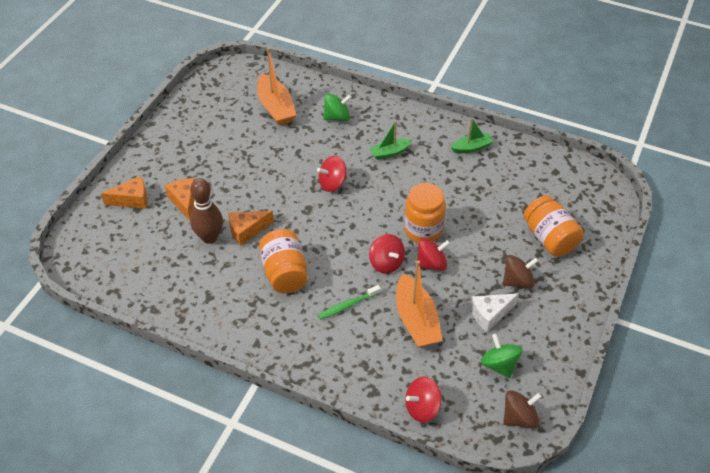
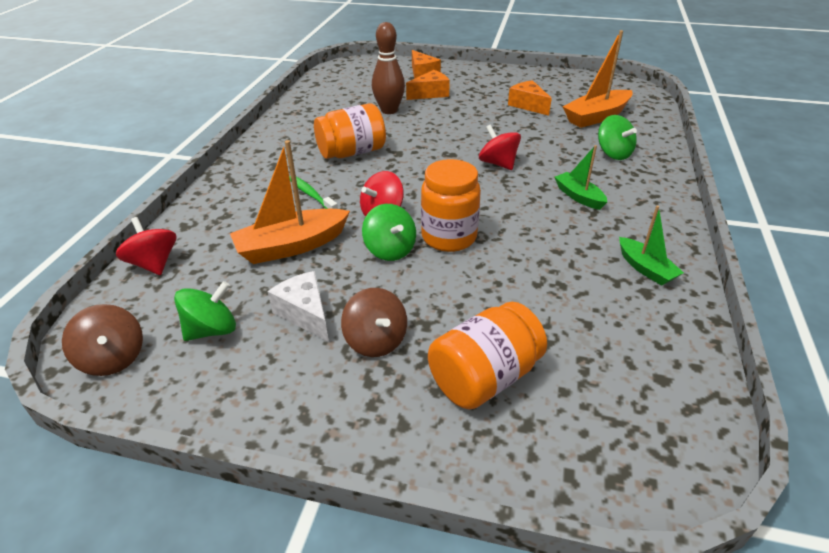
camera: 80 degrees right, 10 degrees down
orange cheese [228,211,274,246] -> orange cheese moved to [508,80,552,116]
red spinning top [417,238,450,271] -> green spinning top [362,204,416,261]

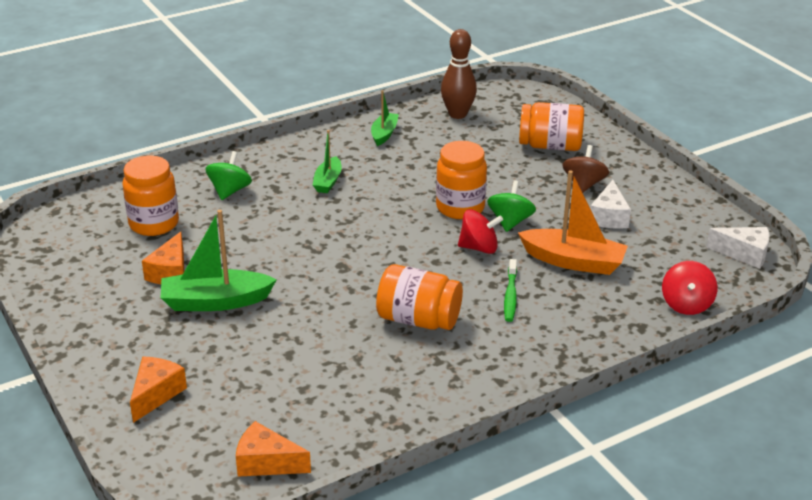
camera: 135 degrees left, 5 degrees down
brown spinning top [62,304,143,376] -> white cheese [706,227,770,269]
green spinning top [174,281,236,341] -> none
brown bowling pin [372,22,405,114] -> brown bowling pin moved to [441,29,477,119]
orange cheese [406,70,450,100] -> orange cheese moved to [236,421,311,477]
red spinning top [479,125,521,170] -> none
orange boat [562,30,633,128] -> orange jar [122,156,179,236]
none -> green boat [161,210,277,311]

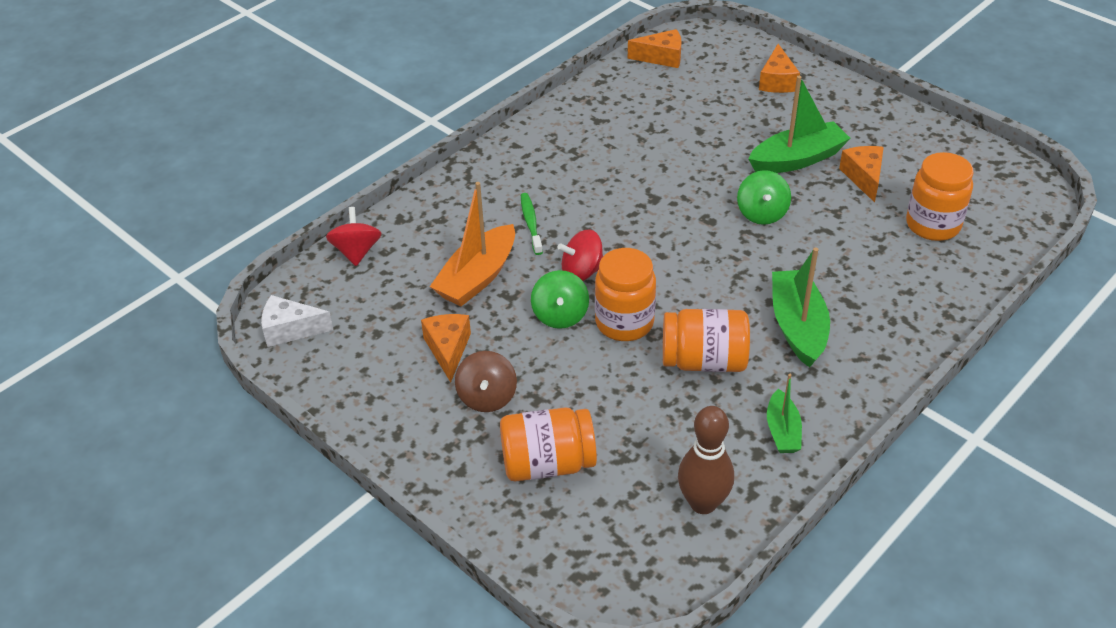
camera: 165 degrees right, 10 degrees up
green spinning top [205,151,252,200] -> green spinning top moved to [737,170,791,225]
green boat [313,130,342,193] -> green boat [772,247,830,368], size x1.70
orange jar [376,264,463,330] -> orange jar moved to [663,309,750,372]
orange boat [518,170,628,275] -> orange boat turned 60 degrees counterclockwise [430,182,515,306]
white cheese [590,180,631,229] -> orange cheese [421,314,471,382]

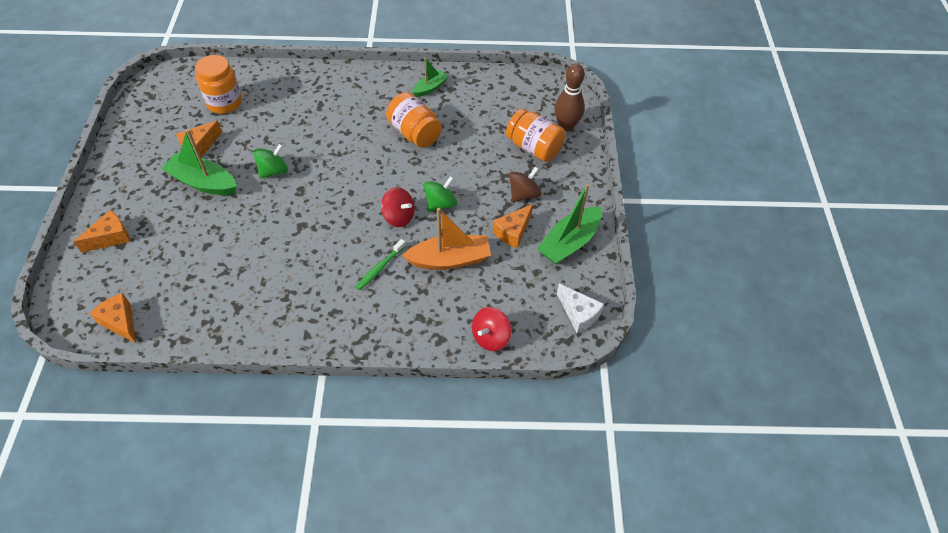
camera: 135 degrees left, 10 degrees up
orange jar [595,248,656,341] -> none
brown bowling pin [678,406,734,514] -> brown bowling pin moved to [554,64,585,131]
green boat [772,247,830,368] -> green boat moved to [537,184,602,264]

